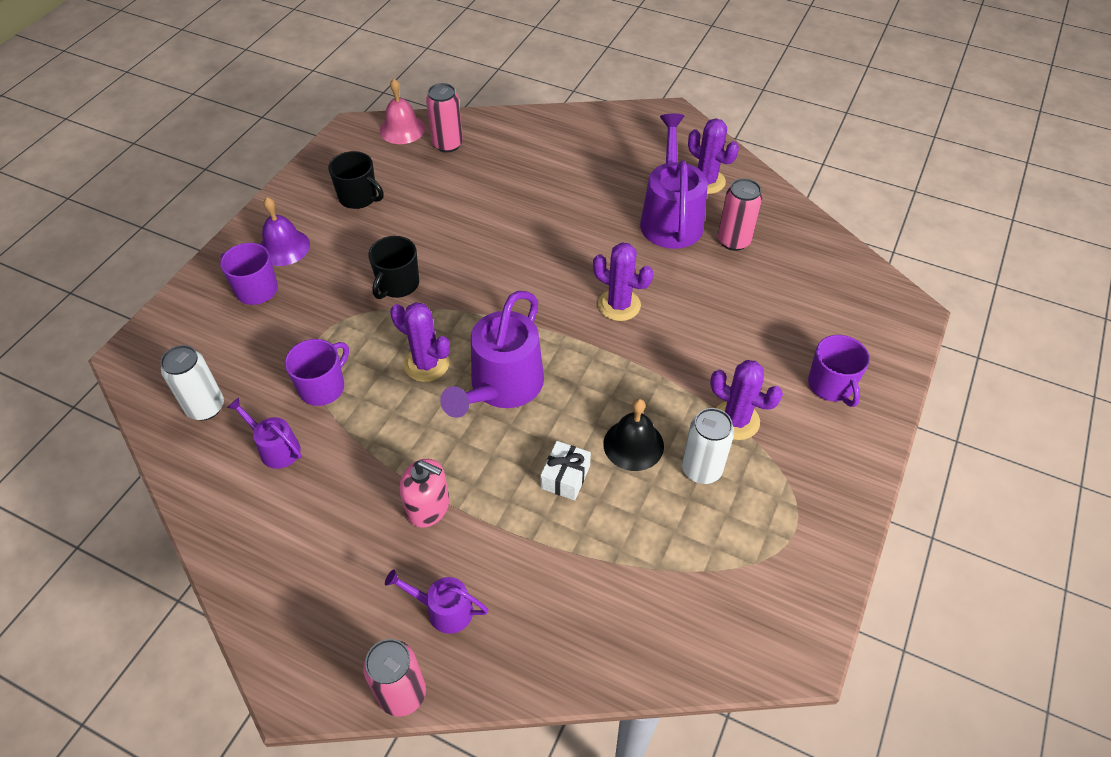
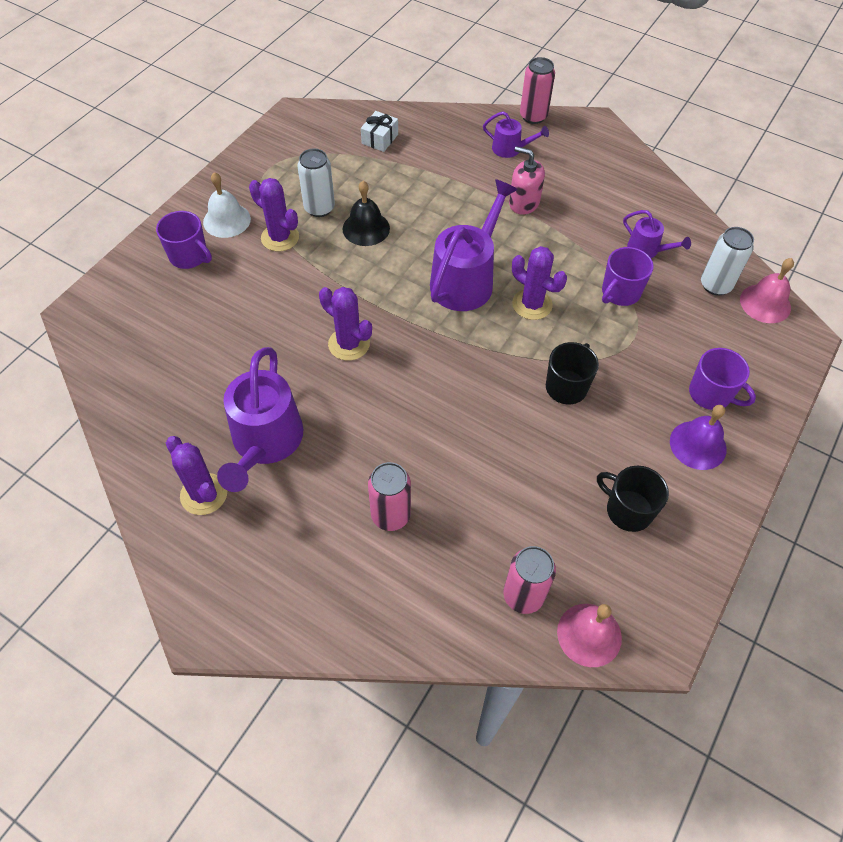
camera: 175 degrees left, 5 degrees up
white gift [540,441,591,501] -> white gift moved to [361,111,398,152]
pink can [718,178,762,251] -> pink can moved to [368,462,411,531]
purple mug [808,335,870,407] -> purple mug turned 135 degrees clockwise [156,211,212,269]
none -> white bell [203,172,251,238]
none -> pink bell [740,258,794,323]

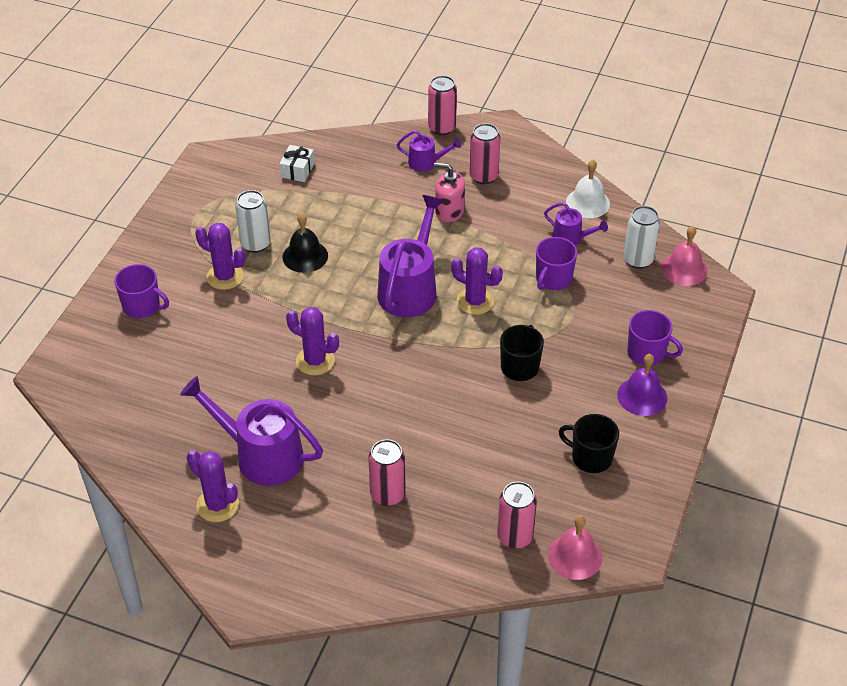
camera: 10 degrees left, 10 degrees down
white bell [203,172,251,238] -> white bell moved to [566,160,610,218]
purple watering can [217,347,303,492] -> purple watering can turned 120 degrees clockwise [180,376,323,486]
none -> pink can [470,123,500,184]

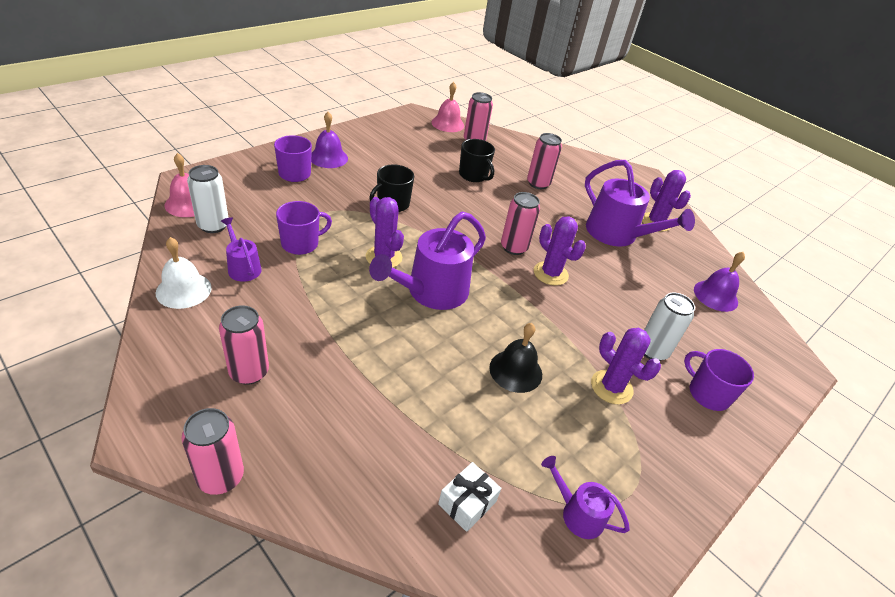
camera: 160 degrees left, 5 degrees down
white can [235,190,271,253] -> white can moved to [644,293,695,361]
purple watering can [397,130,461,172] -> purple watering can moved to [541,456,630,539]
pink soap dispenser [434,162,465,222] -> none
black mug [559,414,619,473] -> black mug moved to [459,139,495,182]
none -> pink can [501,192,540,255]
none -> purple bell [694,252,745,312]

